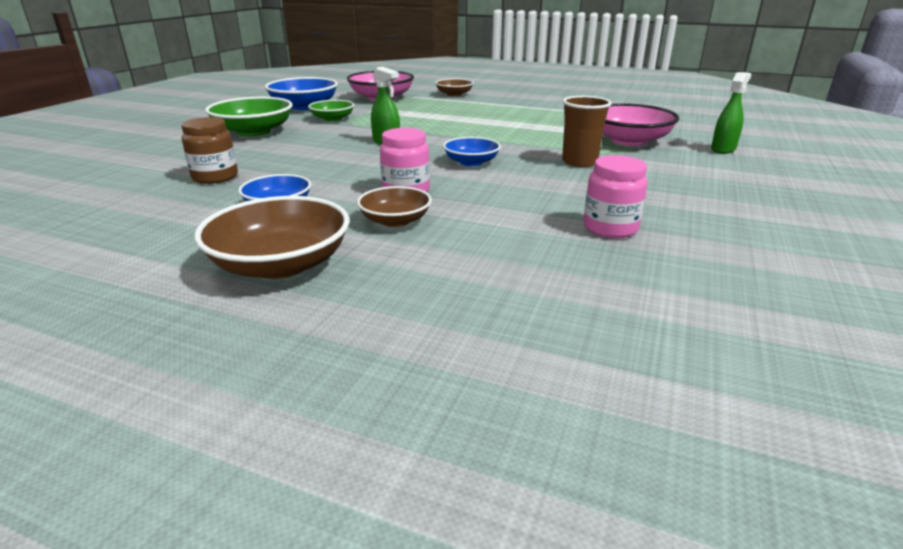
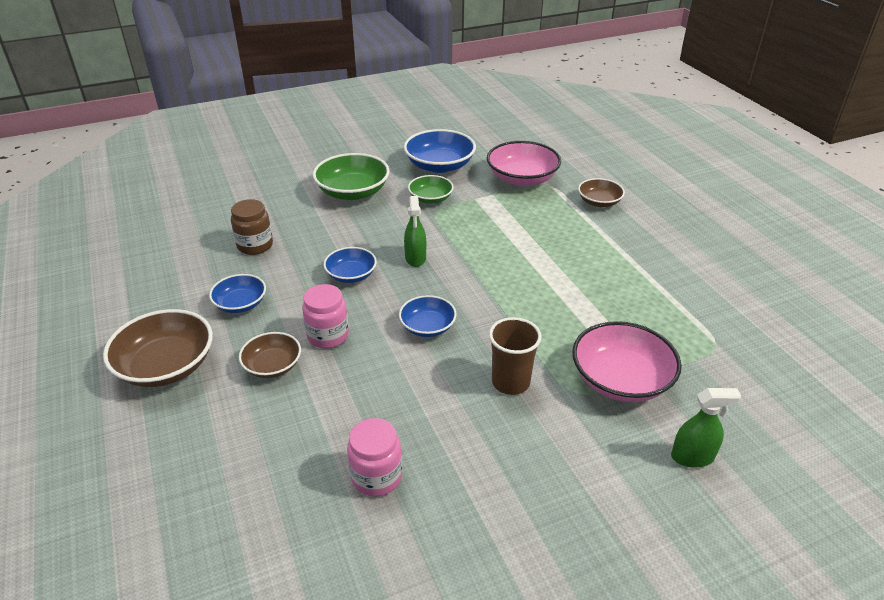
camera: 45 degrees right, 10 degrees up
none -> blue bowl [323,247,377,283]

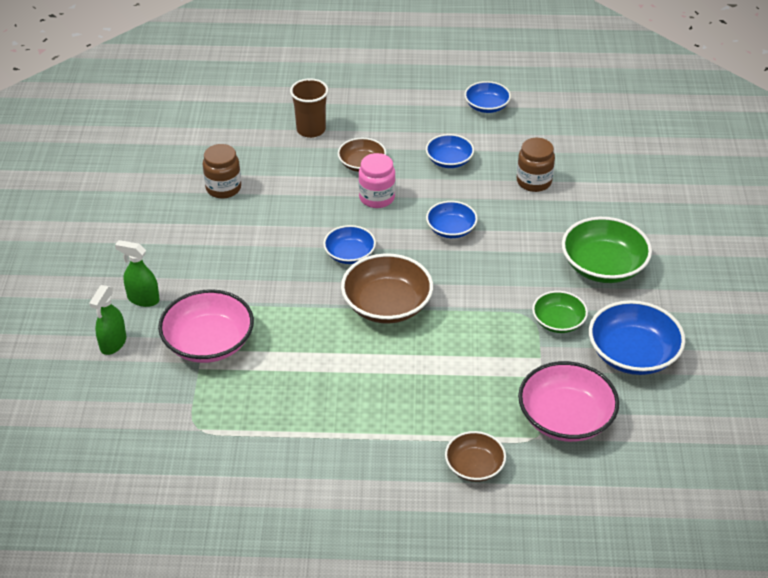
camera: 115 degrees right, 5 degrees up
brown bowl [103,309,213,387] -> brown bowl moved to [341,254,433,323]
pink jar [347,418,402,497] -> brown jar [203,144,241,198]
green spray bottle [404,196,426,267] -> green spray bottle moved to [115,240,160,307]
brown cup [489,317,542,395] -> brown cup moved to [290,78,329,138]
none -> blue bowl [465,81,511,113]

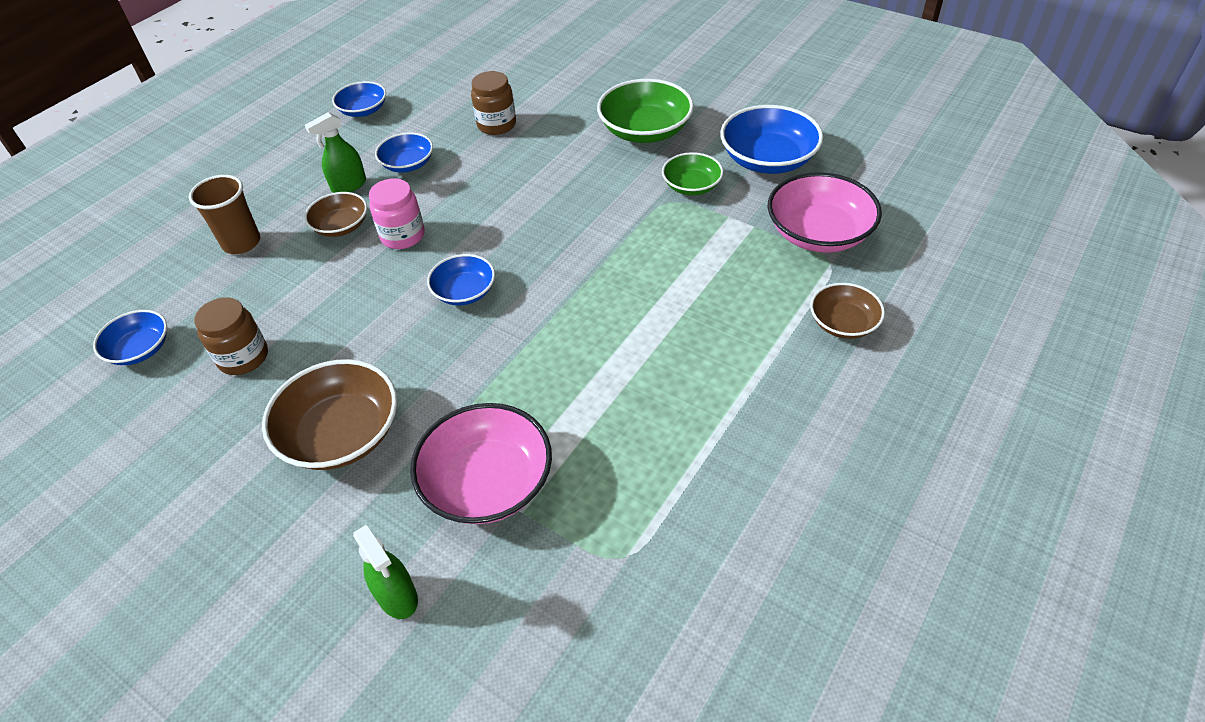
camera: 55 degrees left, 5 degrees up
green spray bottle [115,240,160,307] -> green spray bottle moved to [305,112,366,193]
brown bowl [341,254,433,323] -> brown bowl moved to [262,359,397,470]
blue bowl [426,201,478,238] -> blue bowl moved to [93,310,167,365]

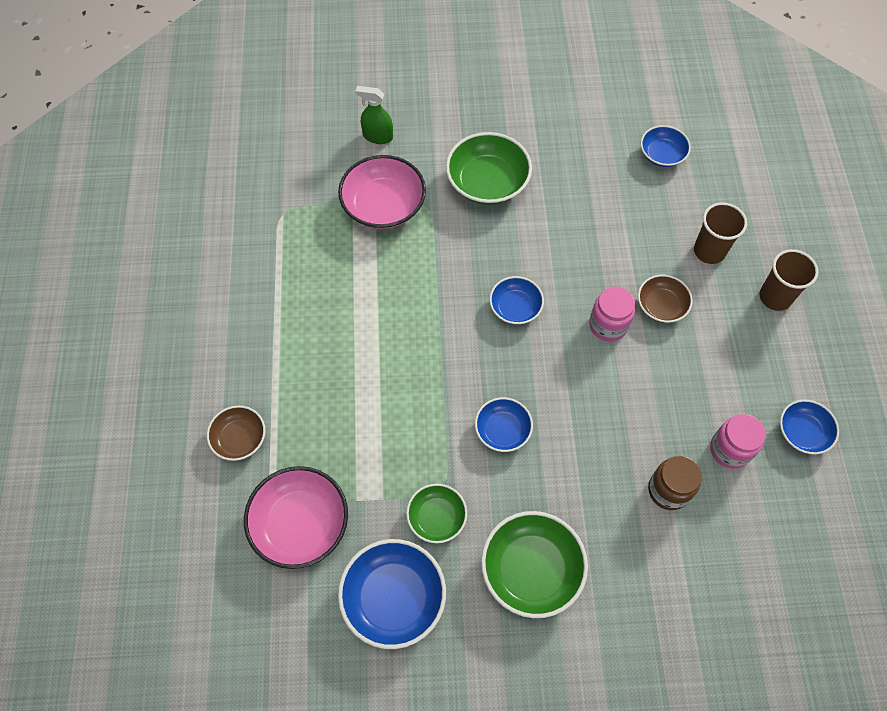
camera: 140 degrees right, 15 degrees up
brown jar [194,297,268,375] -> none
brown bowl [262,359,397,470] -> green bowl [446,132,532,205]
green spray bottle [305,112,366,193] -> none
blue bowl [375,132,433,172] -> blue bowl moved to [475,397,533,452]
none -> pink jar [710,414,766,469]
none -> brown cup [759,249,819,311]

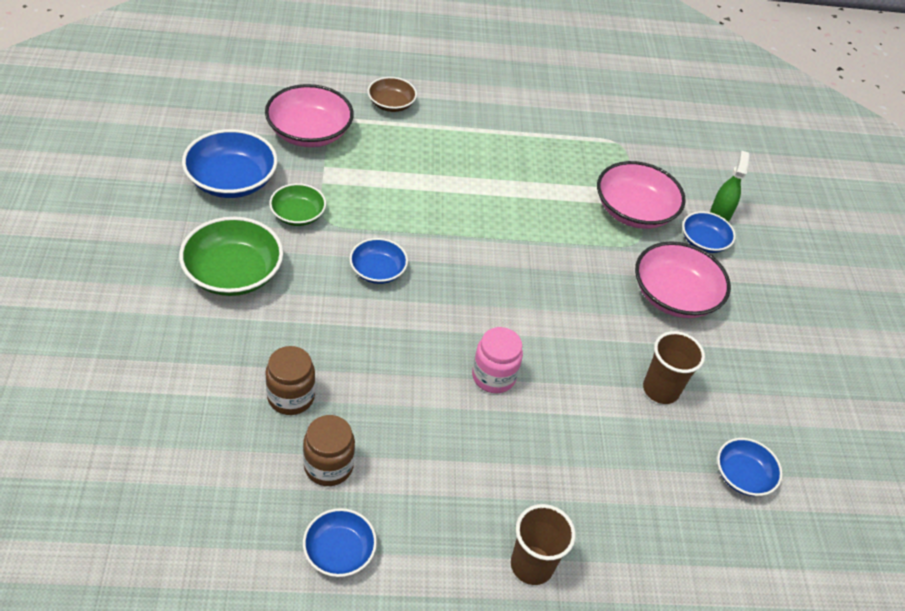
camera: 85 degrees right, 15 degrees down
green bowl [446,132,532,205] -> pink bowl [635,241,731,318]
blue bowl [490,276,544,324] -> blue bowl moved to [682,211,736,253]
brown bowl [638,275,693,323] -> none
brown cup [694,202,747,264] -> brown cup moved to [643,331,705,404]
pink jar [710,414,766,469] -> brown jar [303,415,355,486]

